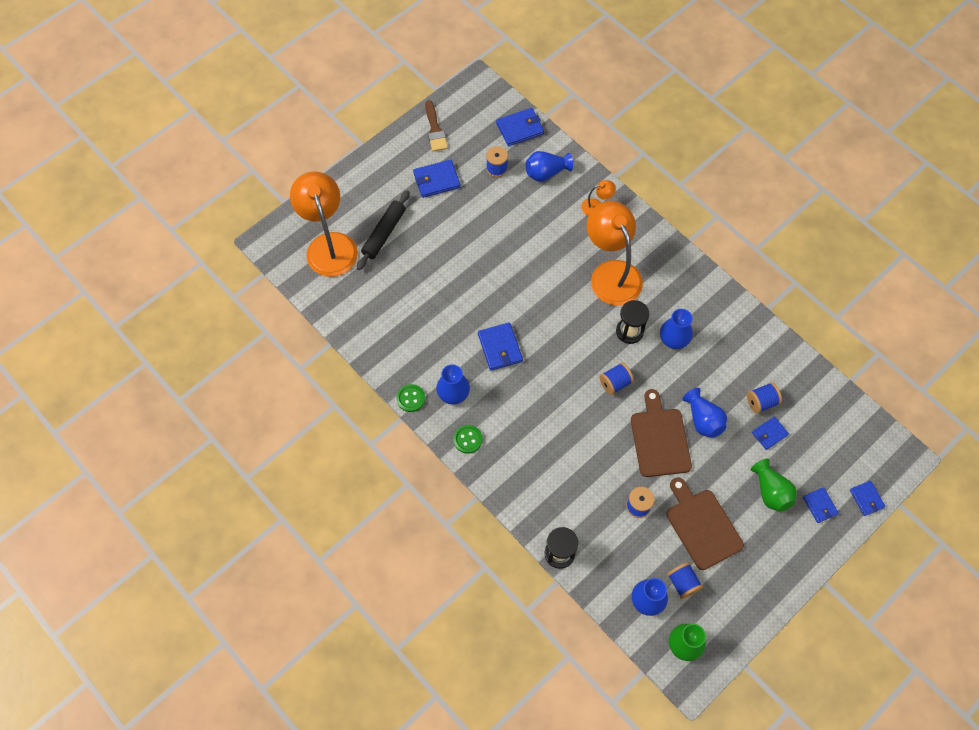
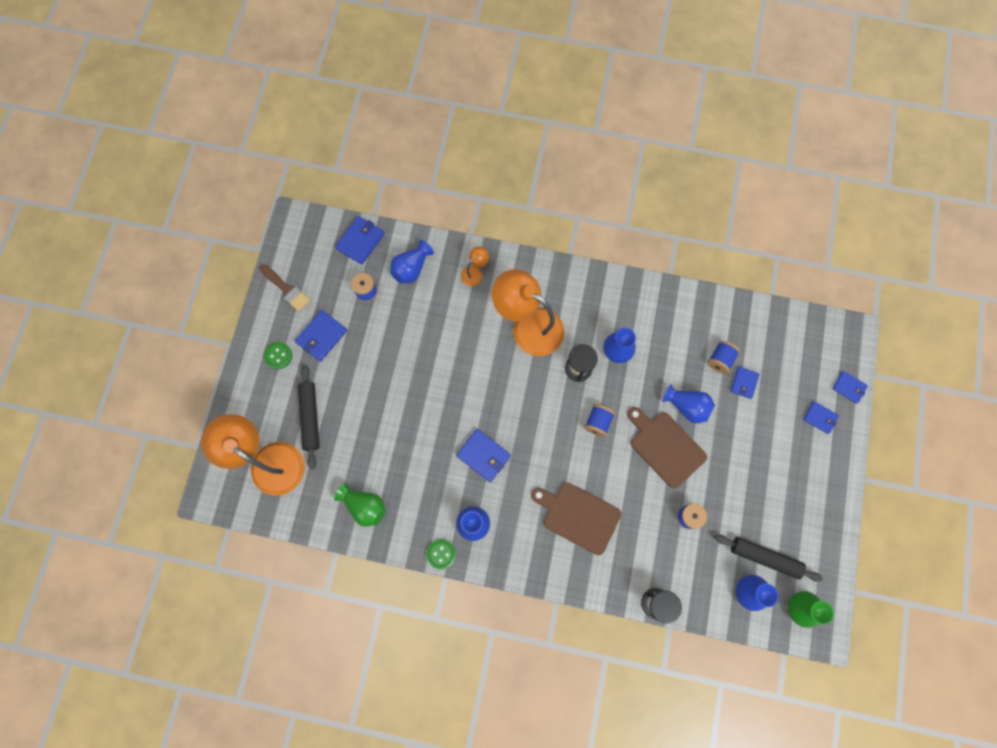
camera: 35 degrees left, 10 degrees up
green button [453,425,482,454] -> green button moved to [264,342,292,369]
brown cutting board [666,477,744,570] -> brown cutting board moved to [531,482,621,555]
blue spool [667,562,703,599] -> black rolling pin [714,535,823,582]
green vase [751,459,797,512] -> green vase moved to [334,483,386,527]

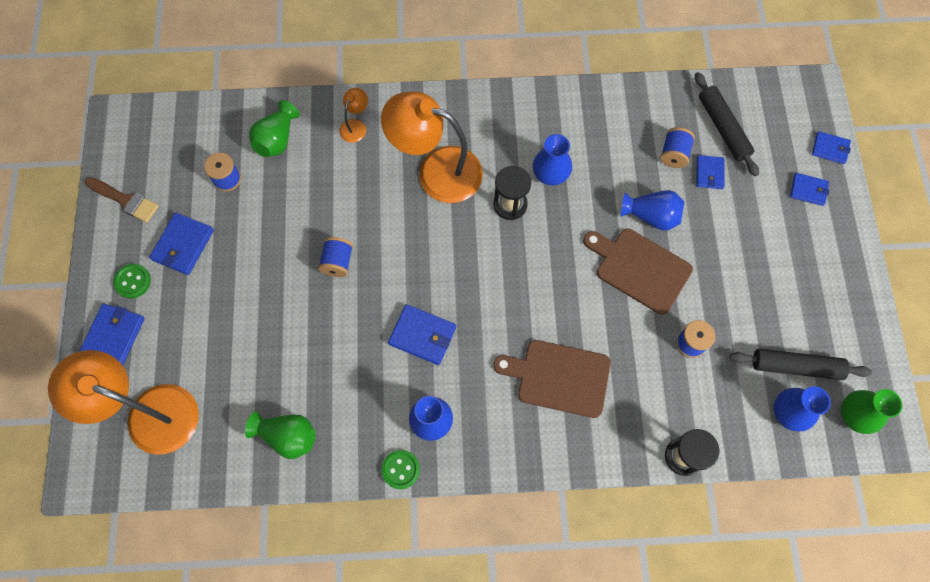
camera: 15 degrees left, 5 degrees down
black rolling pin [298,365,320,469] -> black rolling pin moved to [695,72,759,176]
blue wallet [335,216,385,265] -> blue wallet moved to [79,304,145,366]
blue vase [390,240,434,283] -> green vase [249,100,300,157]
blue spool [584,404,615,437] -> blue spool moved to [318,237,353,277]

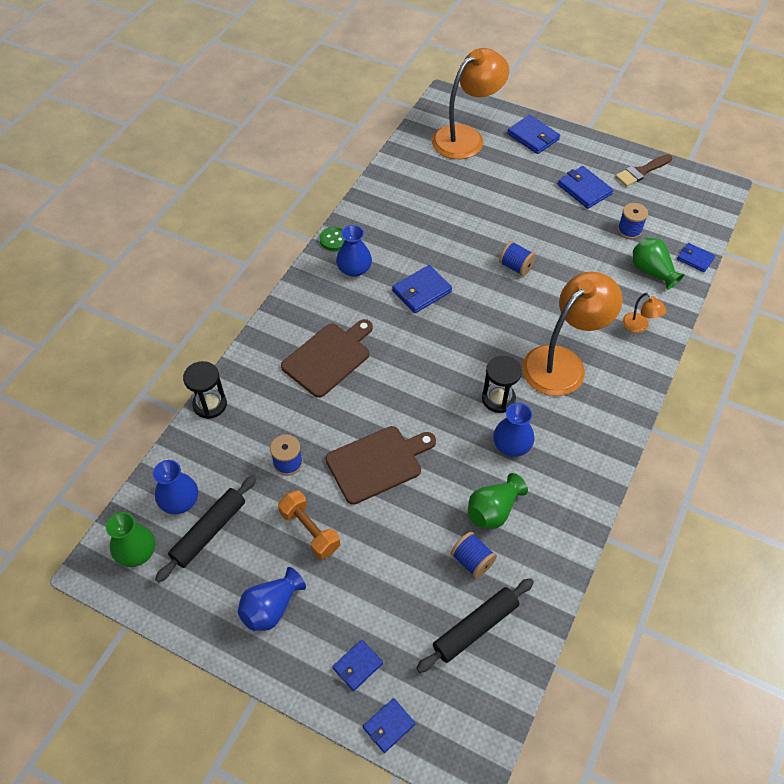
camera: 120 degrees right, 15 degrees down
green button [113,264,151,298] -> none
green vase [245,411,316,459] -> green vase moved to [468,473,528,529]
blue vase [621,190,684,231] -> blue vase moved to [238,567,306,631]
black rolling pin [695,72,759,176] -> black rolling pin turned 45 degrees counterclockwise [416,578,534,673]
blue wallet [696,155,724,189] -> blue wallet moved to [677,243,715,272]
none -> orange dumbbell [278,490,340,559]

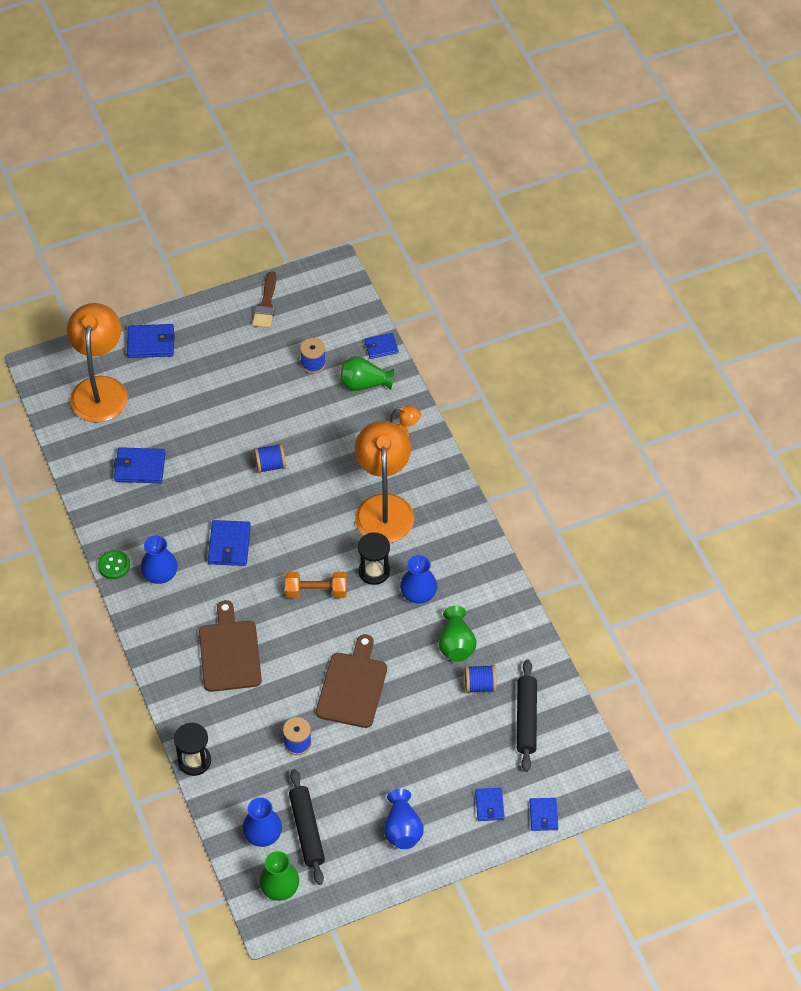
camera: 50 degrees left, 0 degrees up
orange dumbbell [278,490,340,559] -> orange dumbbell moved to [285,572,347,598]
blue wallet [558,166,613,209] -> blue wallet moved to [114,447,166,483]

